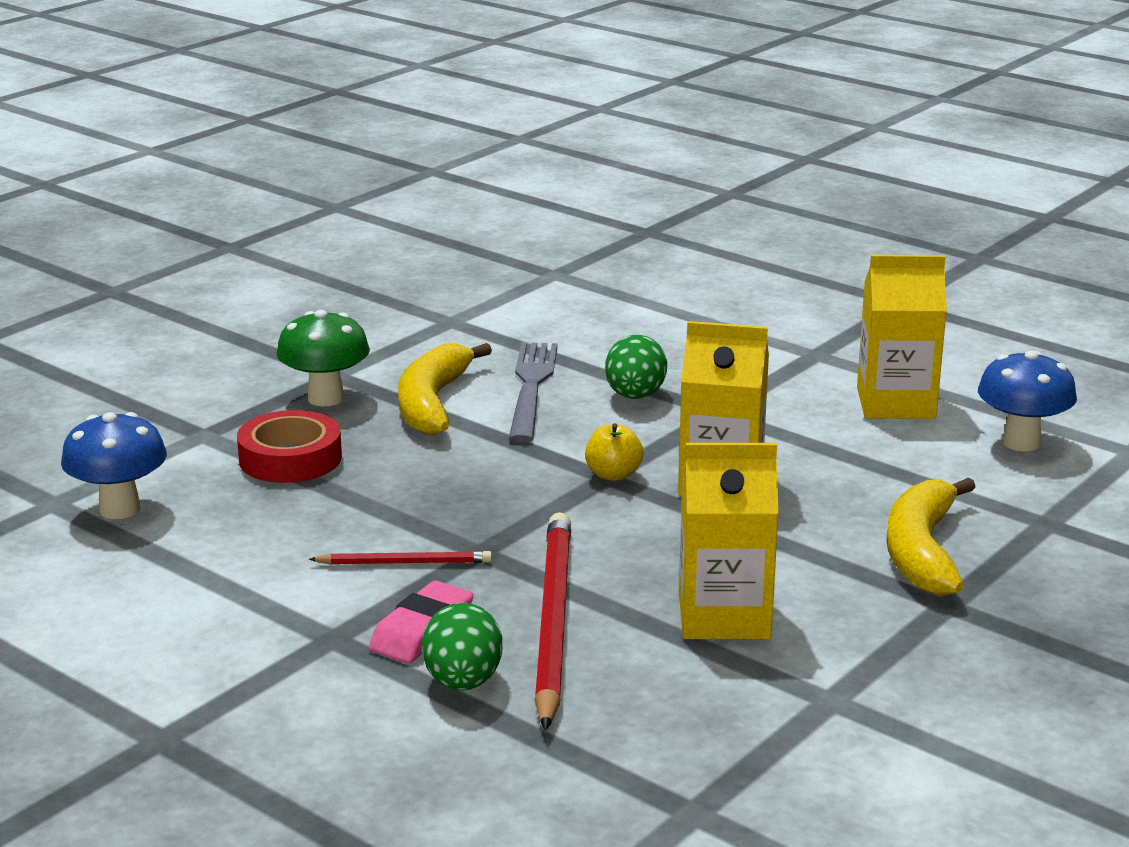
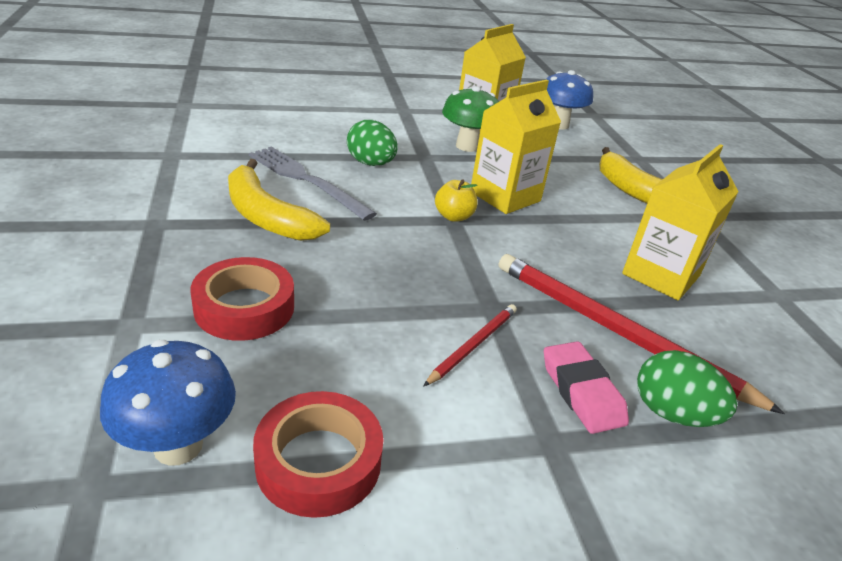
camera: 55 degrees left, 10 degrees up
green mushroom [276,310,370,406] -> green mushroom moved to [442,86,499,152]
none -> red tape [253,391,383,518]

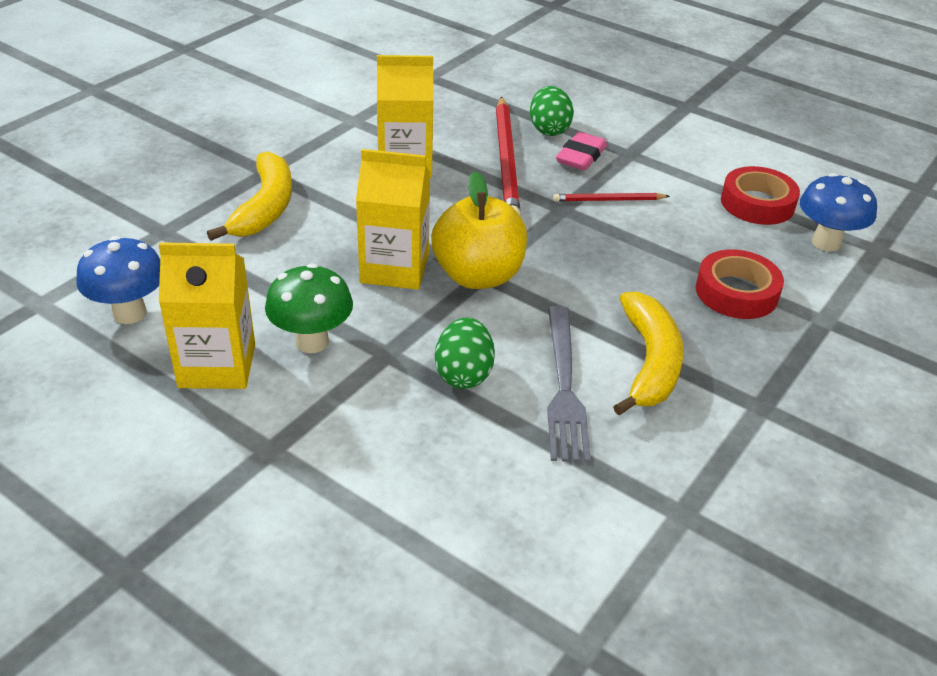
camera: 130 degrees left, 5 degrees up
yellow apple [435,179,477,222] -> yellow apple [431,171,527,289], size x2.06

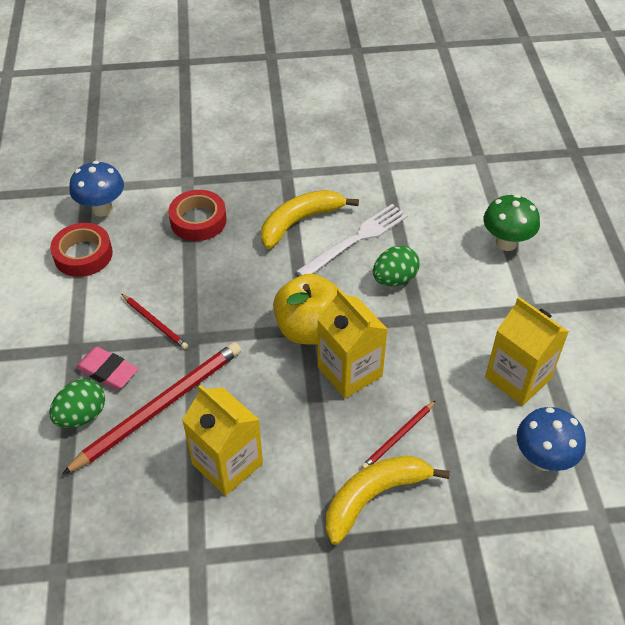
camera: 130 degrees left, 10 degrees up
green mushroom [265,263,353,353] -> green mushroom moved to [483,194,540,251]
grey fork [547,306,591,462] -> white fork [296,204,408,276]
pink eraser [556,132,607,171] -> pink eraser turned 45 degrees clockwise [76,347,138,390]
none -> red pencil [361,401,436,469]

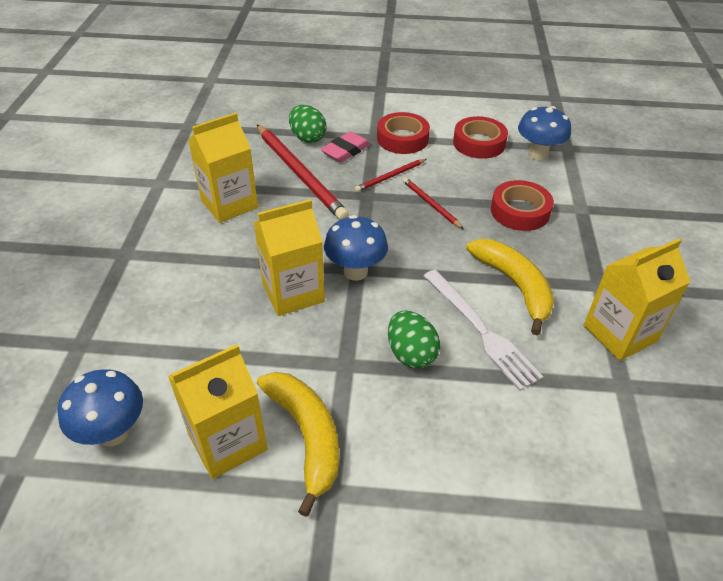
camera: 100 degrees right, 5 degrees down
yellow apple [273,274,339,344] -> blue mushroom [324,215,388,281]
yellow banana [326,456,450,545] -> yellow banana moved to [257,372,339,517]
red pencil [361,401,436,469] -> red pencil moved to [403,178,464,229]
green mushroom [483,194,540,251] -> none
none -> red tape [377,112,430,154]
none -> yellow carton [583,238,690,361]

